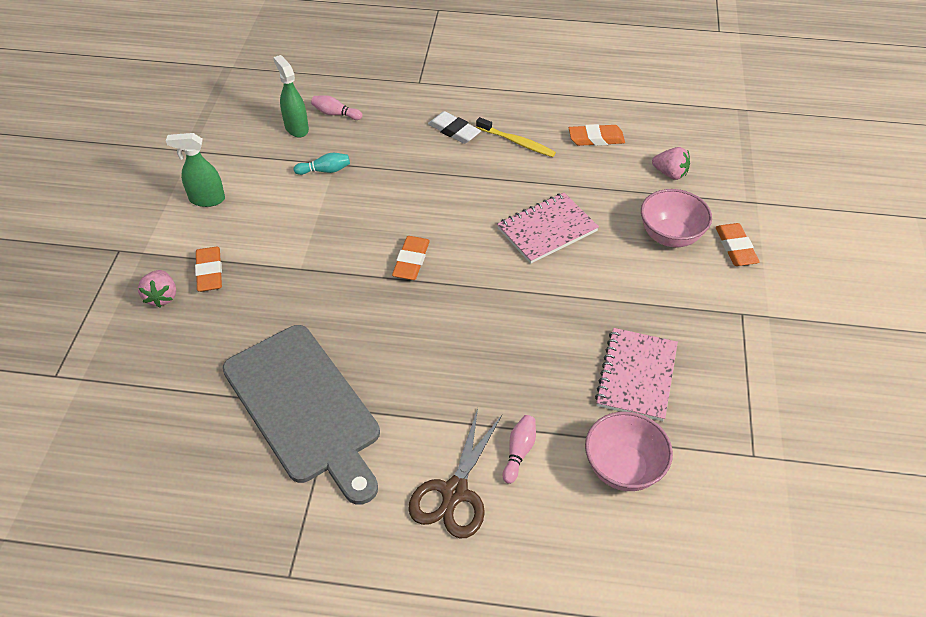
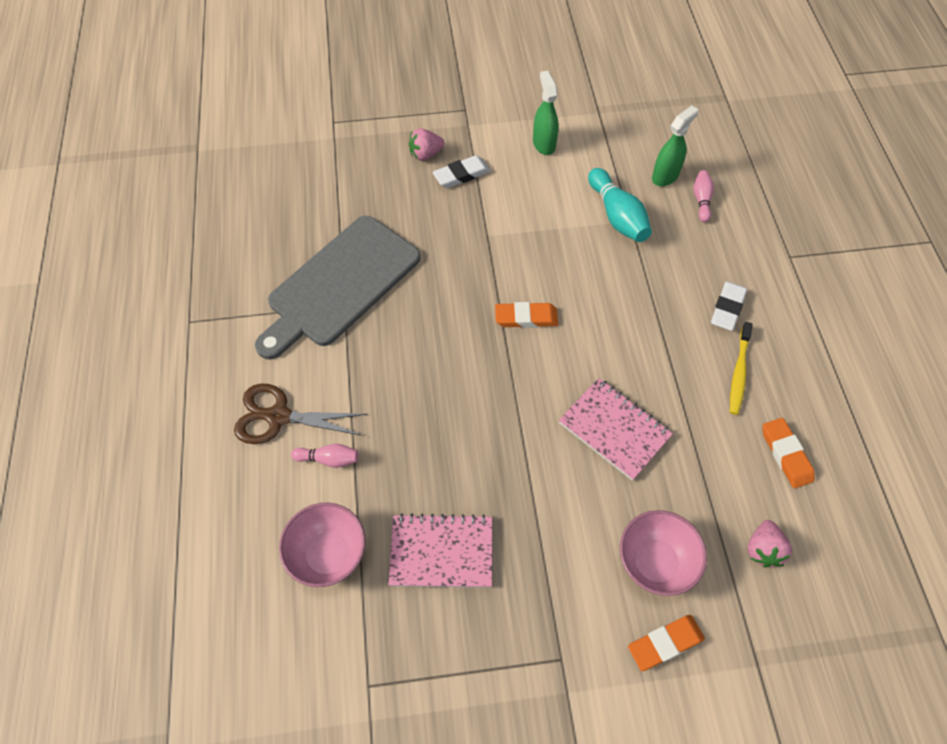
camera: 75 degrees right, 10 degrees up
orange eraser [195,247,222,292] -> white eraser [433,155,491,188]
turquoise bowling pin [294,153,350,175] -> turquoise bowling pin [588,168,652,242], size x1.78

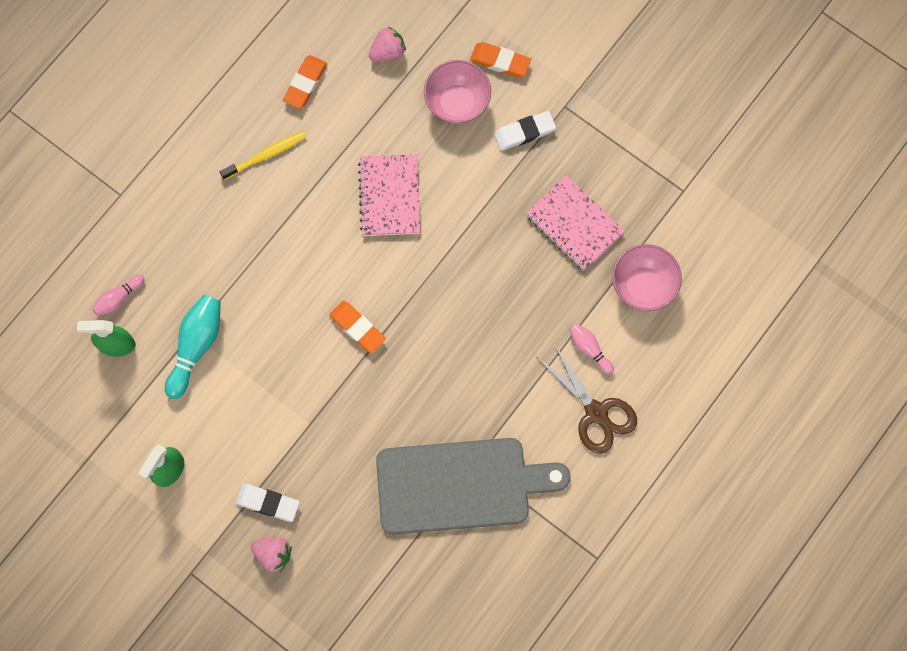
camera: 135 degrees left, 15 degrees up
white eraser [711,281,747,331] -> white eraser moved to [494,111,556,151]

